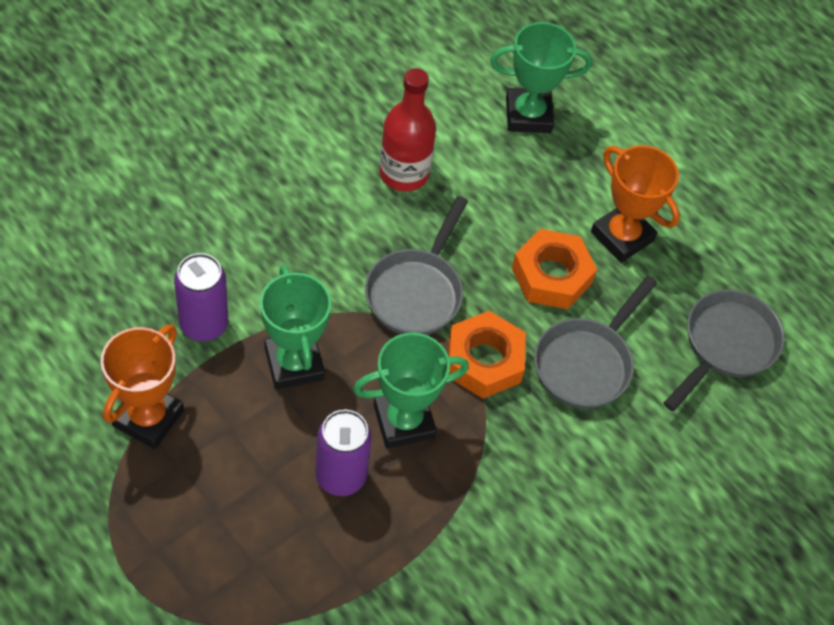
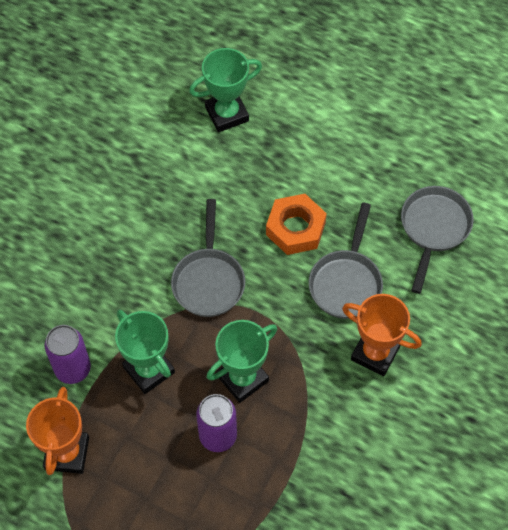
camera: 15 degrees left, 5 degrees up
red bottle [379,68,436,192] -> none
orange nut [448,311,526,399] -> none
orange trophy [591,145,680,263] -> orange trophy moved to [342,294,422,376]

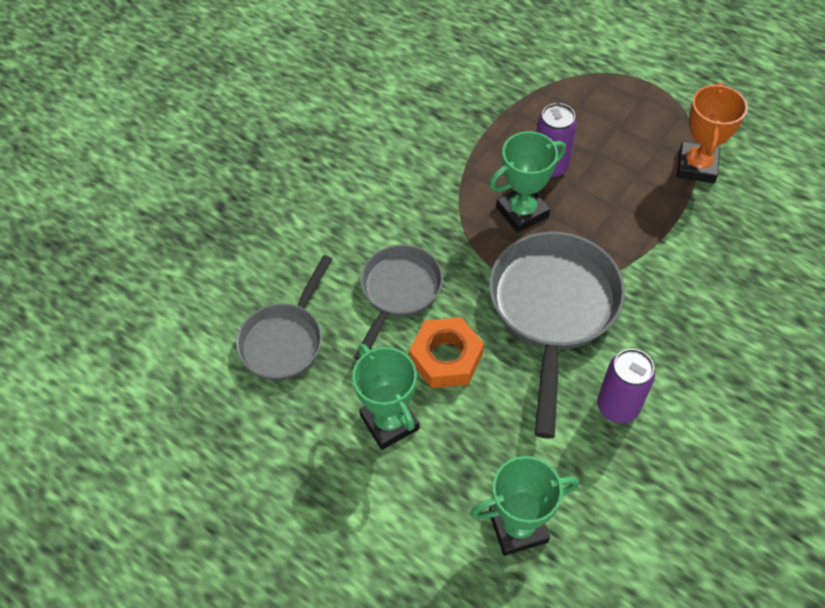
camera: 170 degrees left, 5 degrees down
purple can [45,325,91,384] -> purple can moved to [597,349,655,423]
green trophy [115,310,175,394] -> green trophy moved to [352,344,420,450]
grey pan [171,199,245,317] -> grey pan [489,232,625,439], size x1.60
orange trophy [342,294,422,376] -> none

